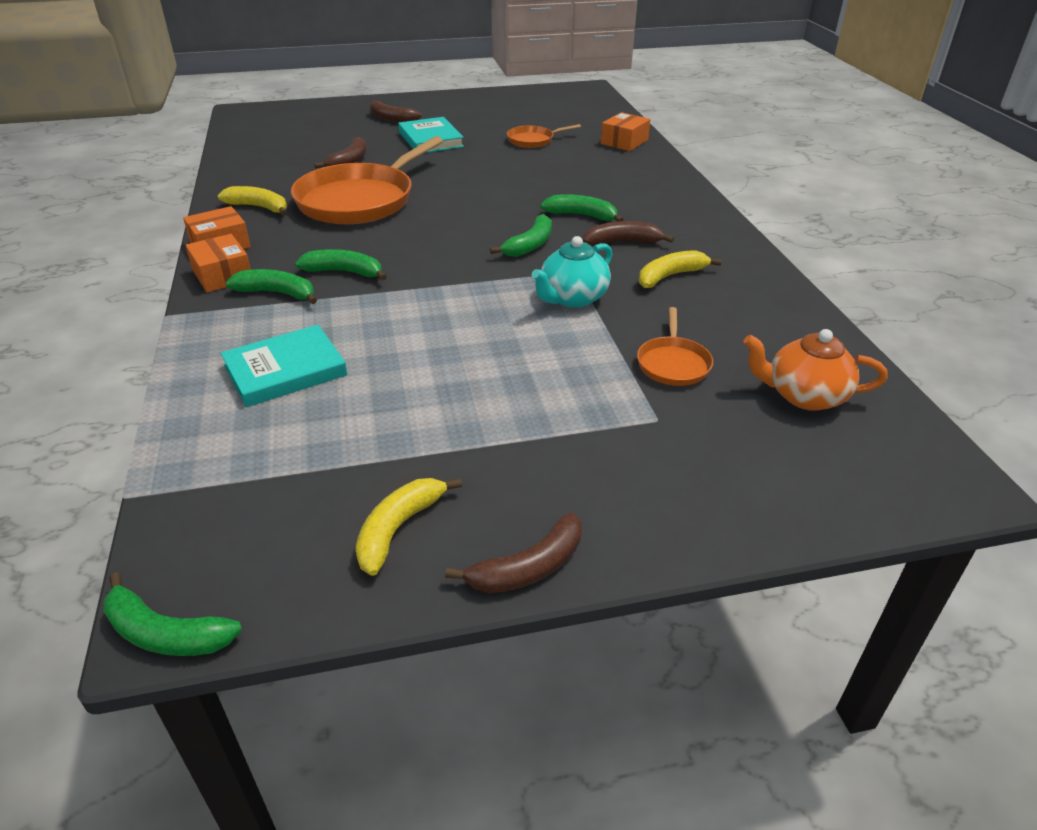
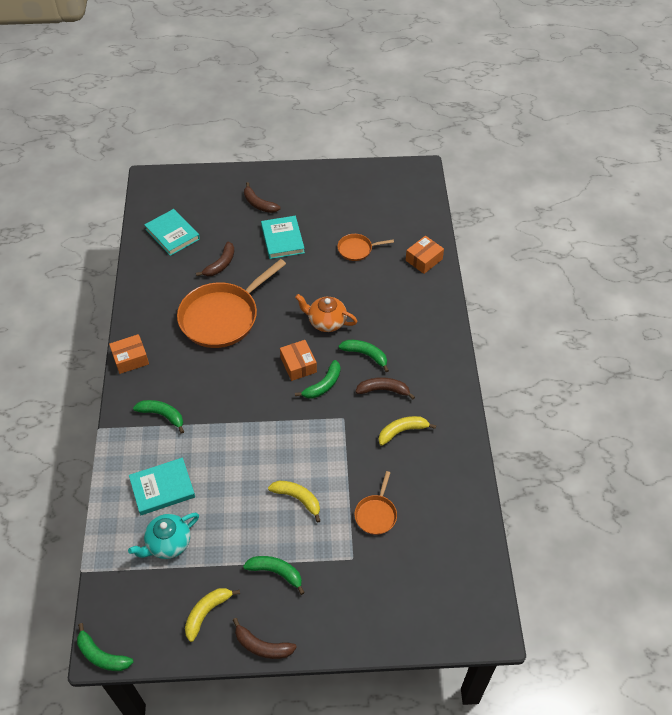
camera: 10 degrees right, 15 degrees up
orange box [185,234,251,292] -> orange box moved to [280,340,317,381]
yellow banana [218,186,287,216] -> yellow banana moved to [268,481,320,523]
green banana [295,249,387,280] -> green banana moved to [243,556,305,595]
brown banana [445,512,582,593] -> brown banana turned 45 degrees clockwise [233,618,297,659]
turquoise teapot [532,236,612,308] -> turquoise teapot moved to [128,513,199,559]
orange teapot [744,329,888,411] -> orange teapot moved to [295,294,358,332]
none -> turquoise book [144,209,200,256]

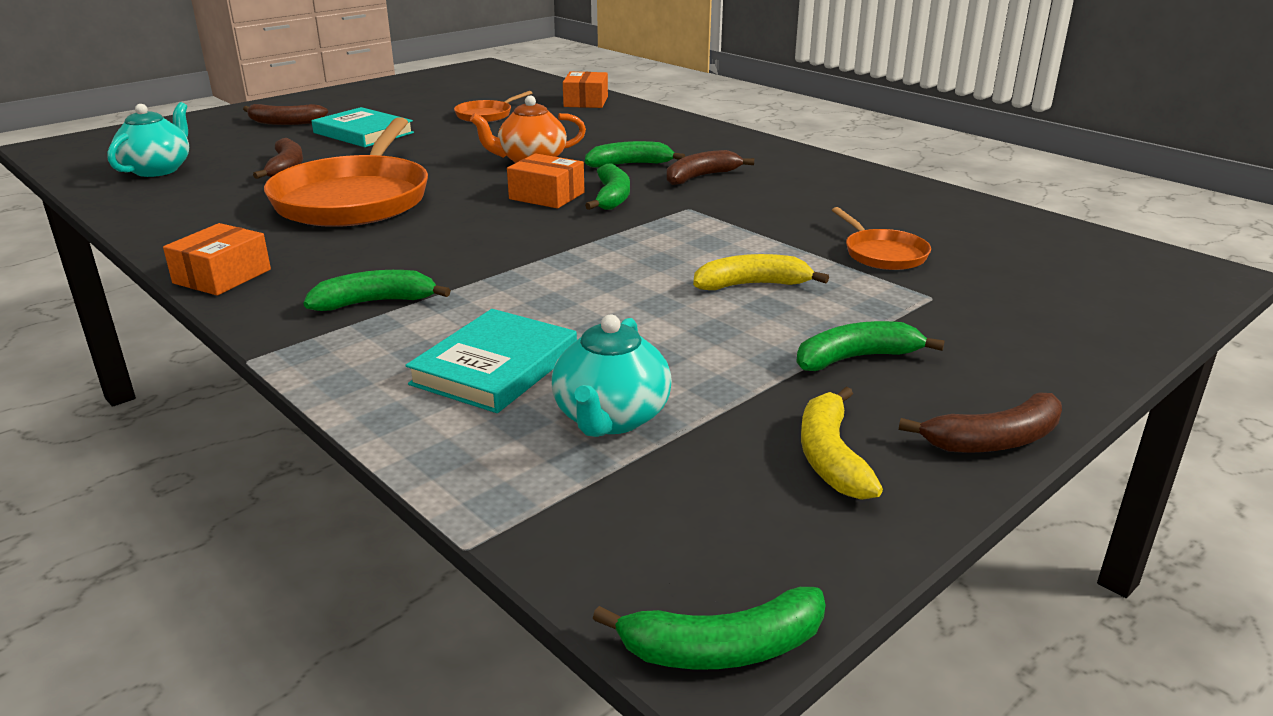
camera: 40 degrees left, 25 degrees down
turquoise book [144,209,200,256] -> turquoise teapot [107,102,189,177]
yellow banana [379,416,436,446] -> none

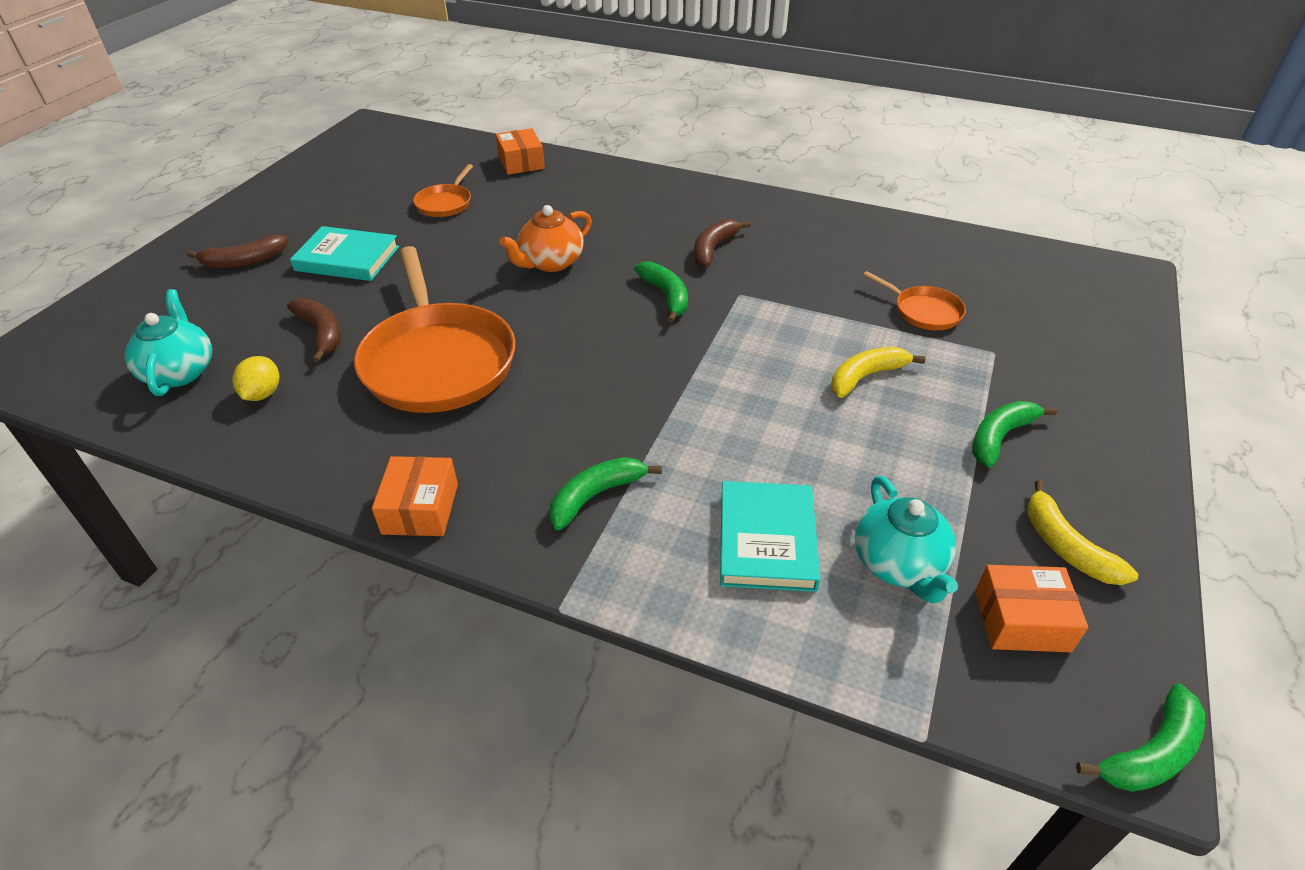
camera: 25 degrees left, 15 degrees up
orange box [507,153,584,208] -> orange box moved to [975,565,1088,652]
green banana [585,141,685,168] -> none
brown banana [899,392,1062,453] -> none
none -> yellow lemon [232,356,279,401]

